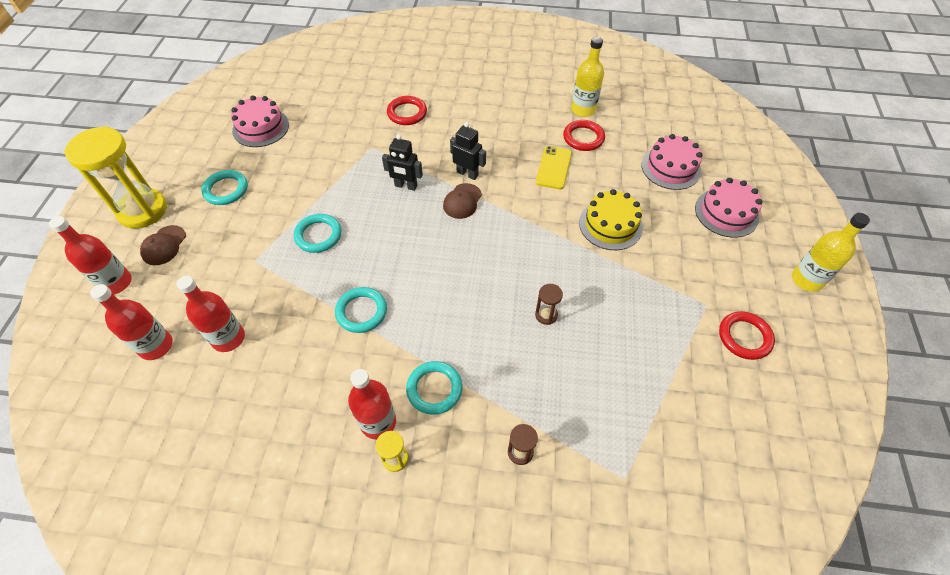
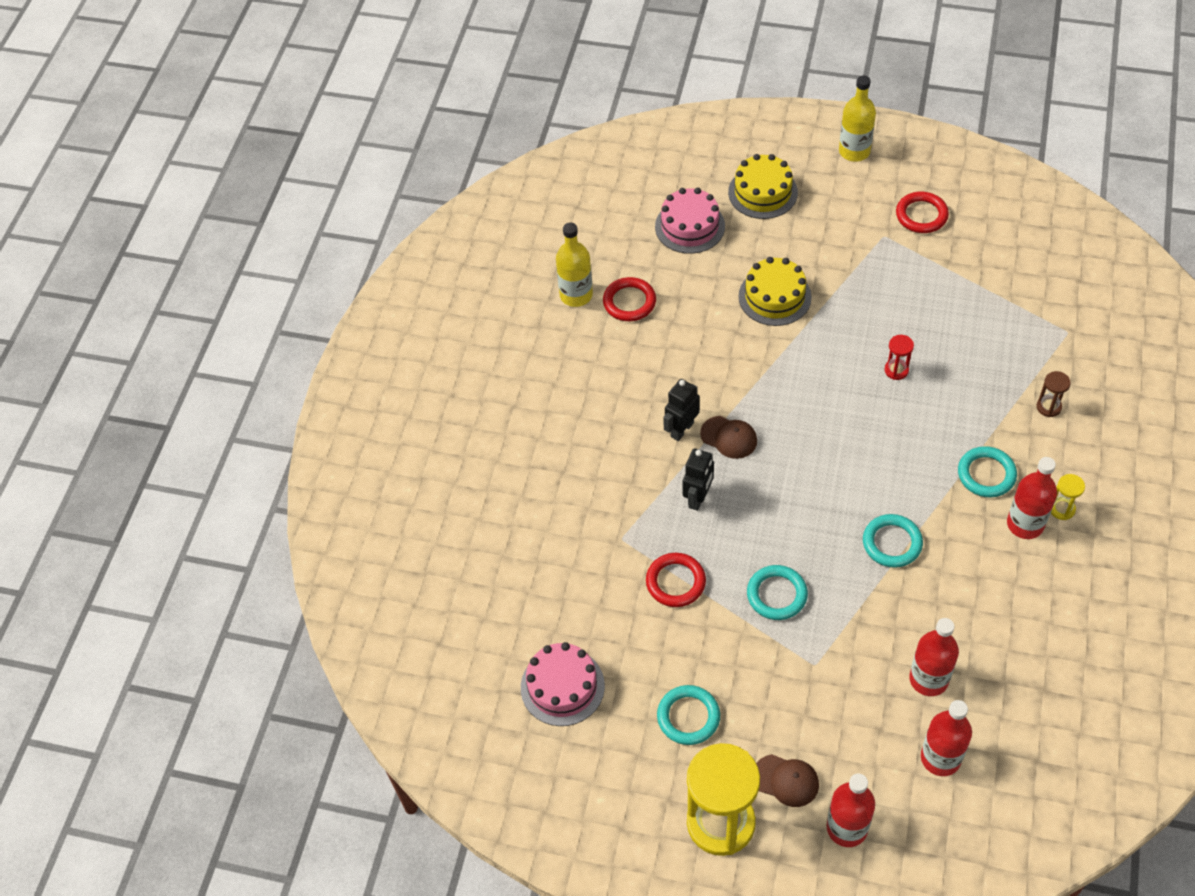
camera: 80 degrees left, 0 degrees up
red ring [387,96,427,125] -> red ring moved to [646,553,706,607]
brown hourglass [535,284,563,325] -> red hourglass [884,335,914,380]
yellow phone [536,146,572,189] -> none
pink cake [695,178,763,238] -> yellow cake [728,154,798,219]

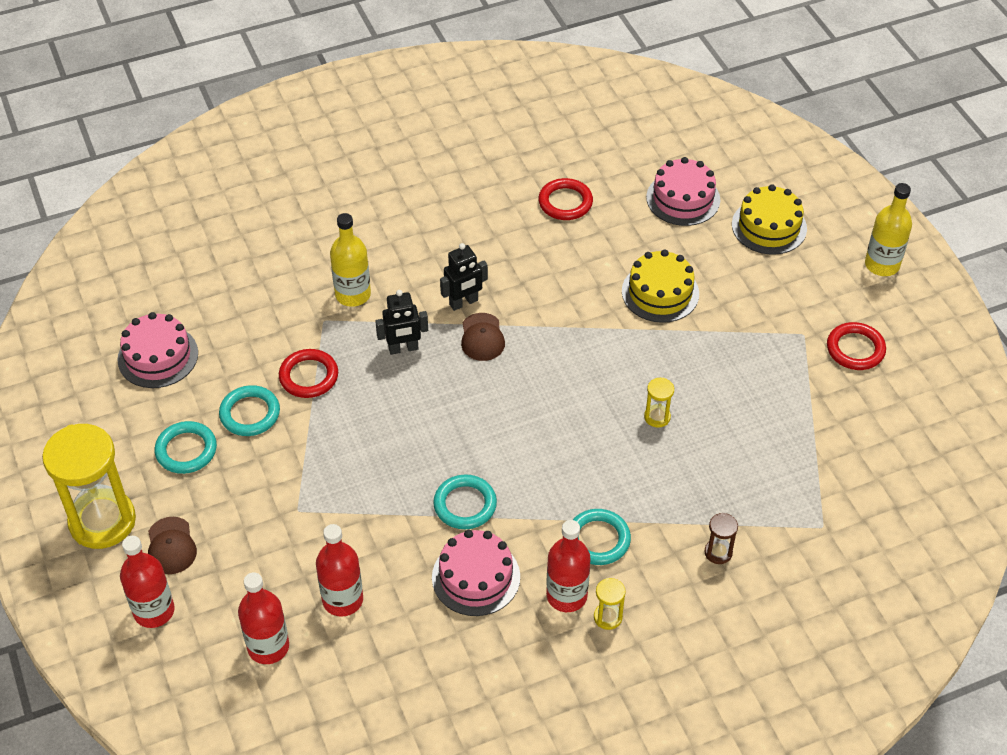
camera: 50 degrees right, 5 degrees down
yellow bottle [556,223,593,307] -> yellow bottle moved to [330,213,371,307]
black robot [663,379,700,441] -> black robot turned 150 degrees clockwise [440,243,488,311]
turquoise ring [747,565,808,620] -> turquoise ring moved to [219,385,280,436]
red hourglass [884,335,914,380] -> yellow hourglass [644,378,674,428]
none -> pink cake [432,530,520,616]

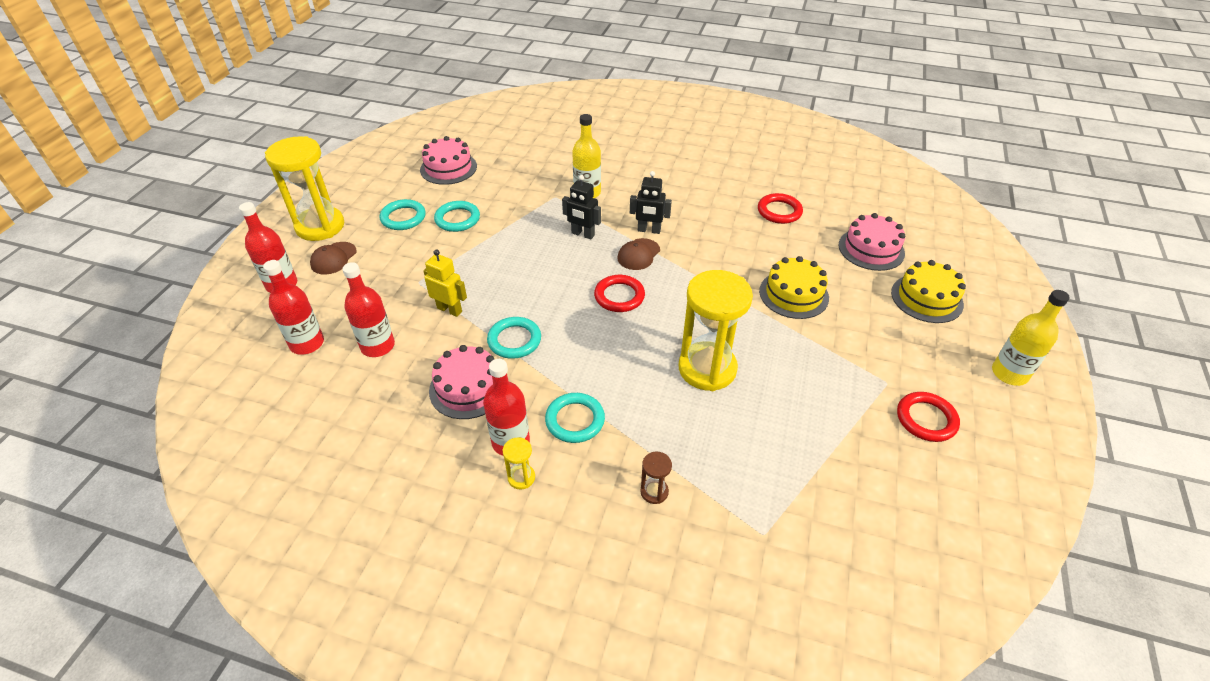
camera: 40 degrees right, 5 degrees down
red ring [279,349,338,398] -> red ring moved to [594,275,645,312]
yellow hourglass [644,378,674,428] -> yellow hourglass [679,270,753,391], size x2.40
none -> yellow robot [424,250,467,317]

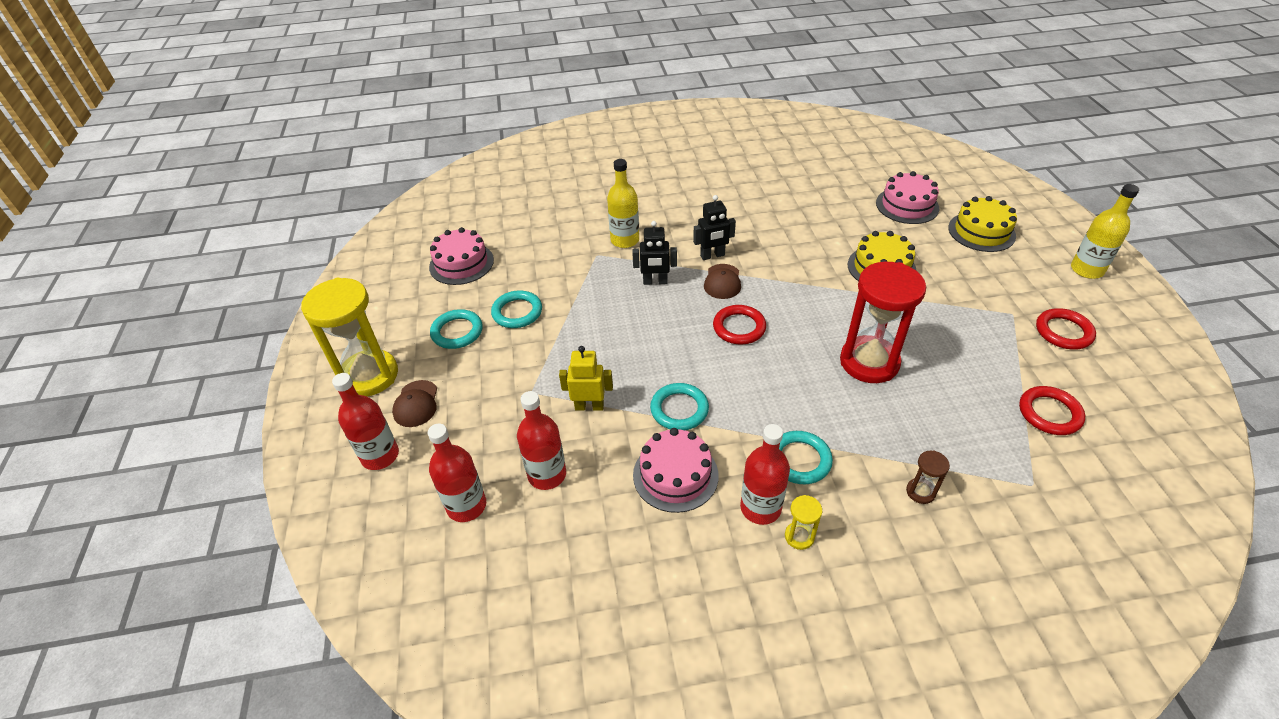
camera: 25 degrees left, 0 degrees up
yellow hourglass [679,270,753,391] -> red hourglass [840,262,926,383]
red ring [758,193,803,224] -> red ring moved to [1019,386,1085,435]

